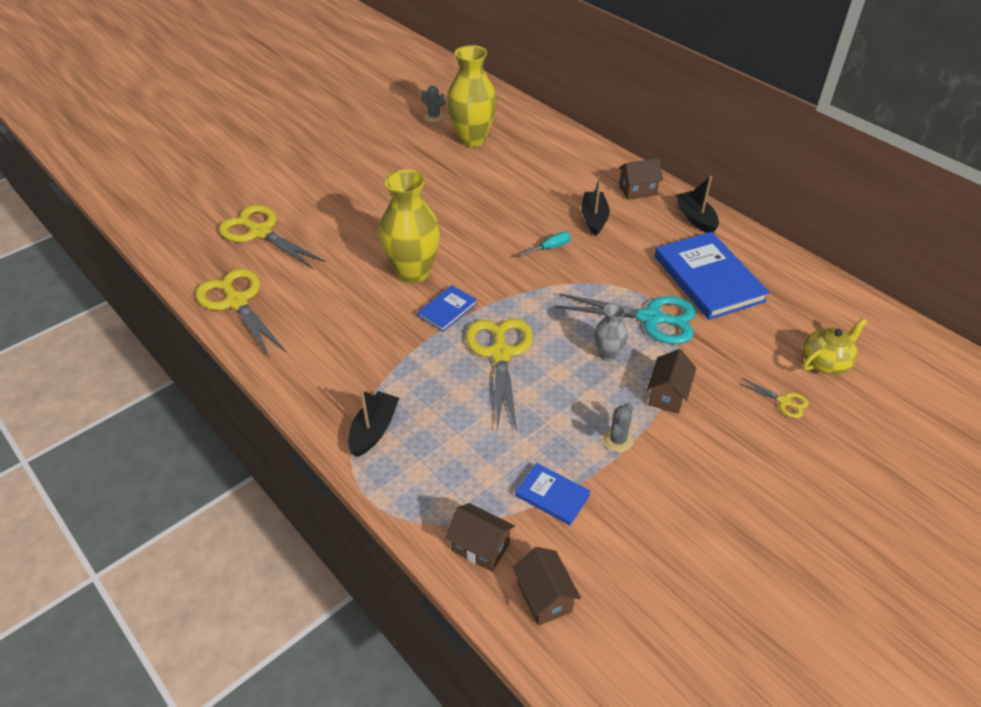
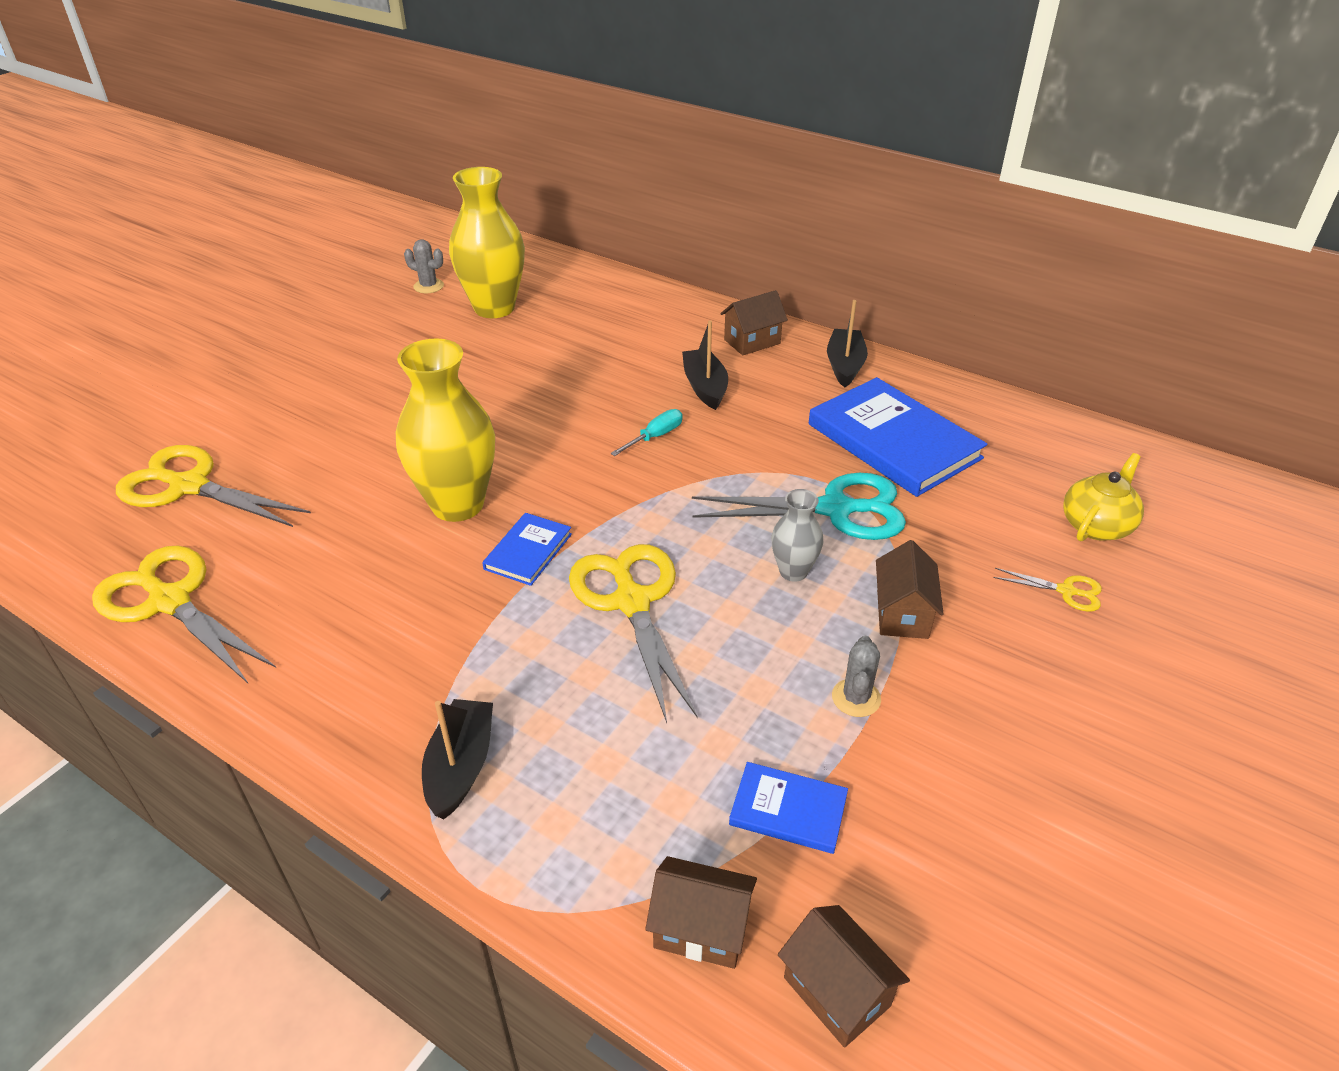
camera: 15 degrees left, 5 degrees down
black boat [676,176,719,233] -> black boat turned 45 degrees clockwise [827,300,868,387]

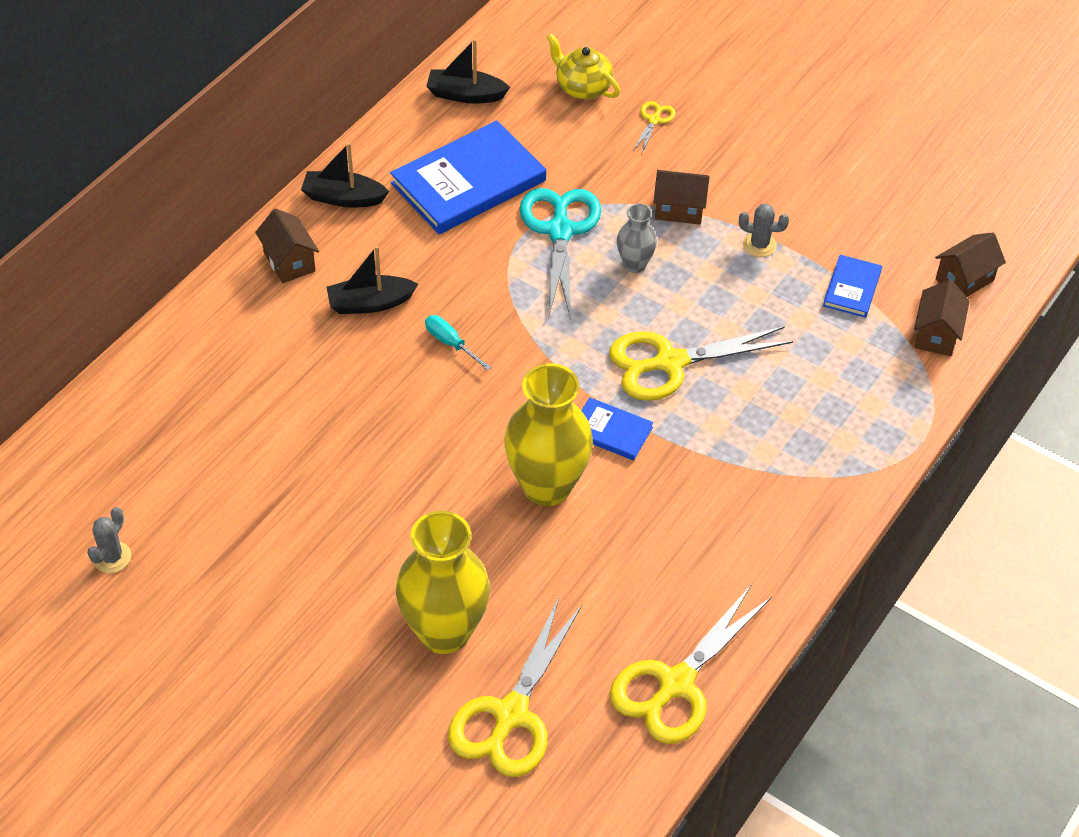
camera: 90 degrees left, 10 degrees up
black boat [422,699,493,820] -> black boat moved to [426,39,510,104]
yellow vase [449,167,525,318] -> yellow vase moved to [396,511,490,654]

